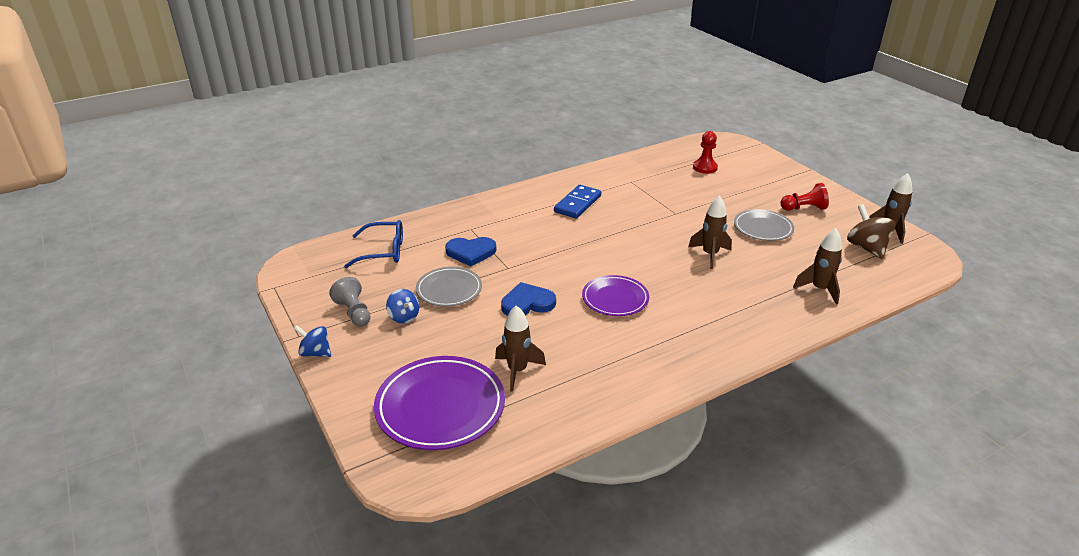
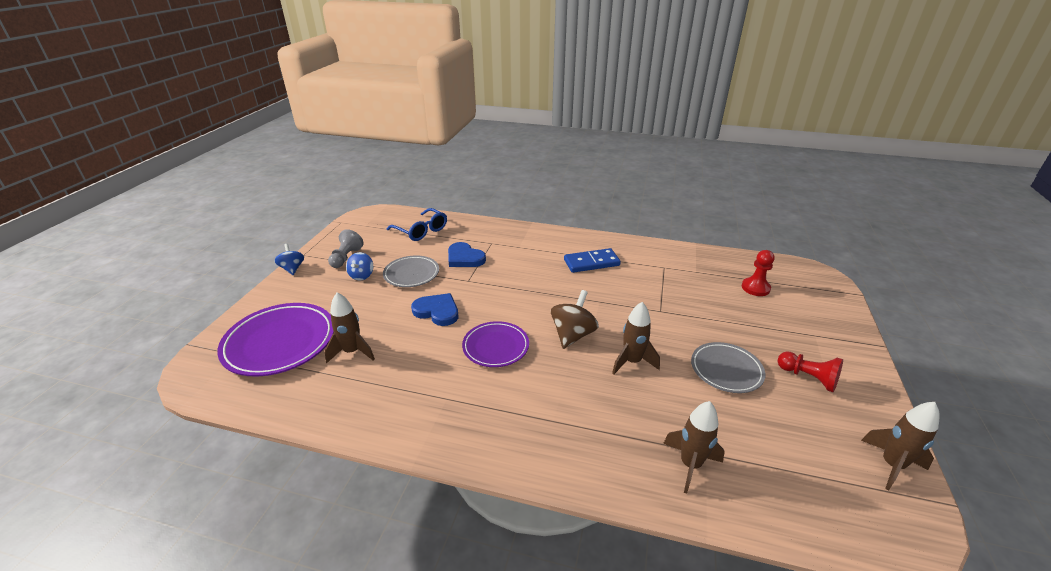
camera: 45 degrees right, 0 degrees up
brown spinning top [847,204,895,259] -> brown spinning top moved to [551,290,599,349]

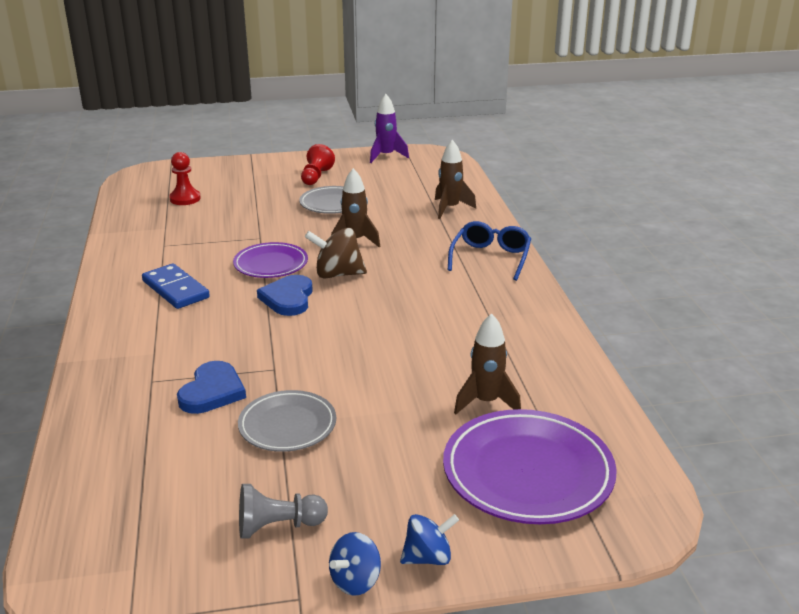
camera: 115 degrees left, 5 degrees down
blue spinning top [346,252,373,280] -> blue spinning top moved to [400,514,459,565]
blue glasses [387,208,447,241] -> blue glasses moved to [448,221,531,281]
blue heart [411,293,458,326] -> blue heart moved to [257,275,313,316]
purple plate [462,321,529,367] -> purple plate moved to [233,242,308,278]
brown rocket [861,402,940,491] -> purple rocket [370,94,409,163]

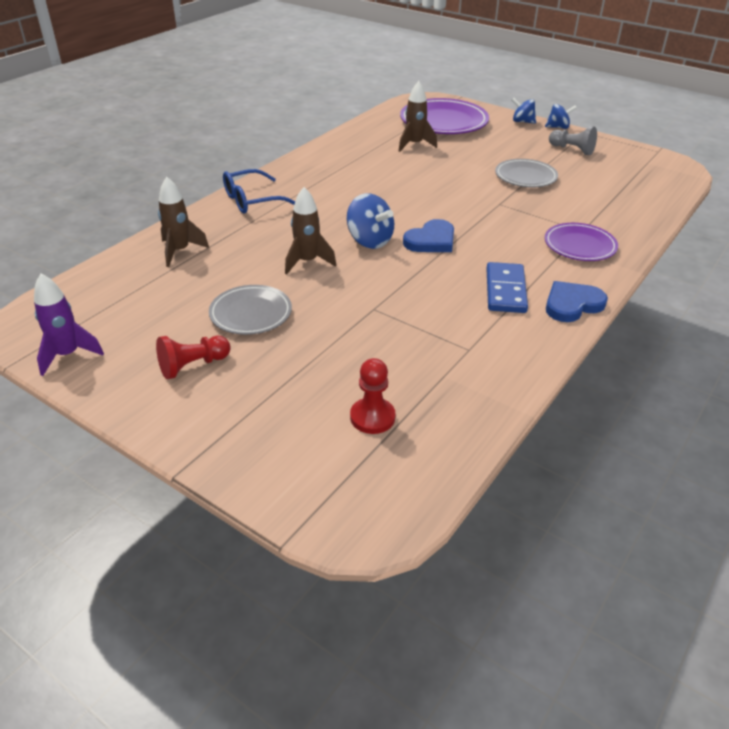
camera: 135 degrees left, 10 degrees up
blue heart [177,361,246,414] -> blue heart moved to [546,281,608,322]
purple plate [233,242,308,278] -> purple plate moved to [545,223,618,261]
brown spinning top [305,228,367,278] -> blue spinning top [347,193,394,249]

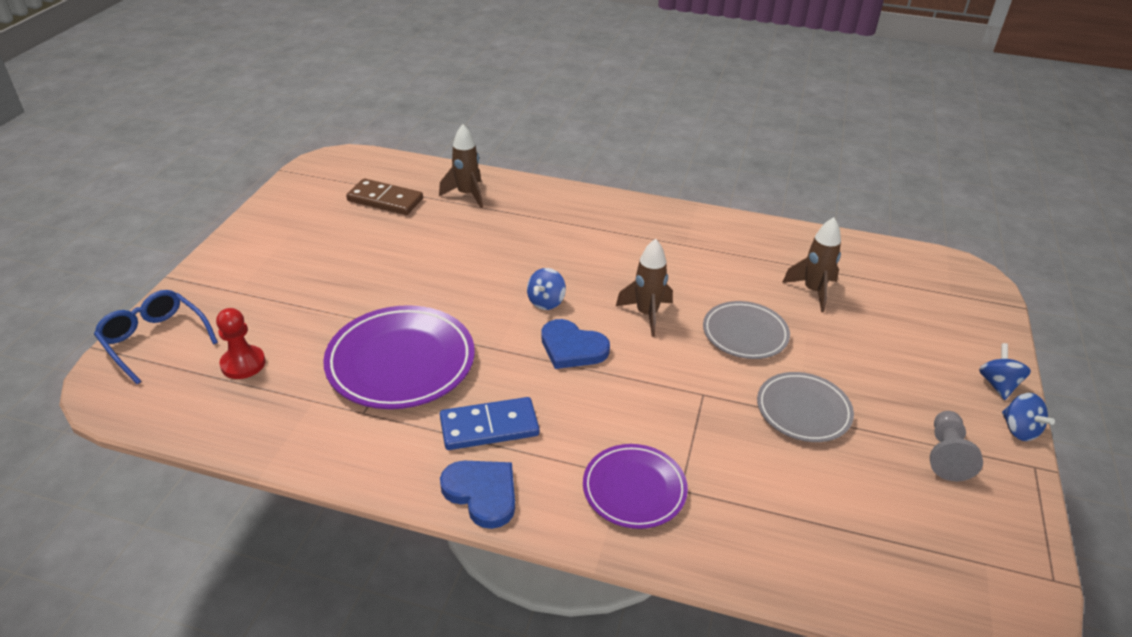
camera: 70 degrees right, 0 degrees up
purple rocket [34,274,104,376] -> none
red pawn [156,336,231,379] -> none
grey plate [209,285,292,335] -> grey plate moved to [703,301,790,359]
blue glasses [223,169,295,213] -> blue glasses moved to [94,290,218,384]
brown rocket [285,187,336,274] -> brown rocket moved to [616,239,673,337]
blue spinning top [347,193,394,249] -> blue spinning top [527,268,566,310], size x0.65
purple plate [400,98,489,134] -> purple plate moved to [323,305,475,409]
none -> brown domino [346,178,423,215]

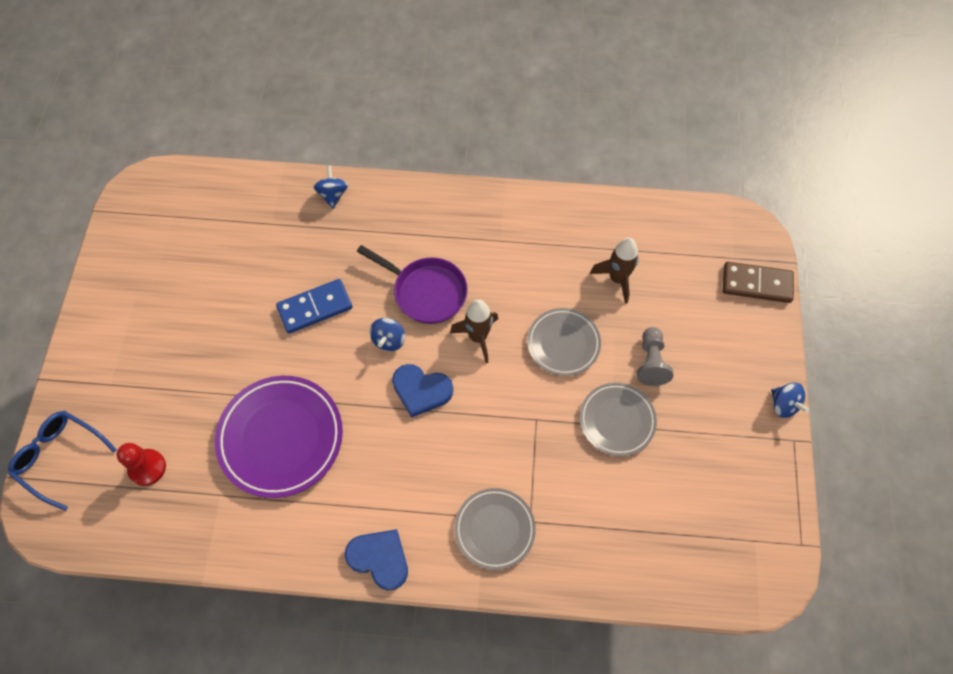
camera: 10 degrees left, 25 degrees up
brown domino [346,178,423,215] -> brown domino moved to [723,262,794,303]
brown rocket [439,124,483,208] -> none
blue domino [440,397,539,450] -> blue domino moved to [276,279,352,334]
purple plate [583,444,688,529] -> grey plate [454,488,536,570]
grey pawn [930,411,983,481] -> grey pawn moved to [637,327,673,386]
blue spinning top [979,343,1031,400] -> blue spinning top moved to [314,165,348,208]
none -> purple pan [357,245,468,324]

